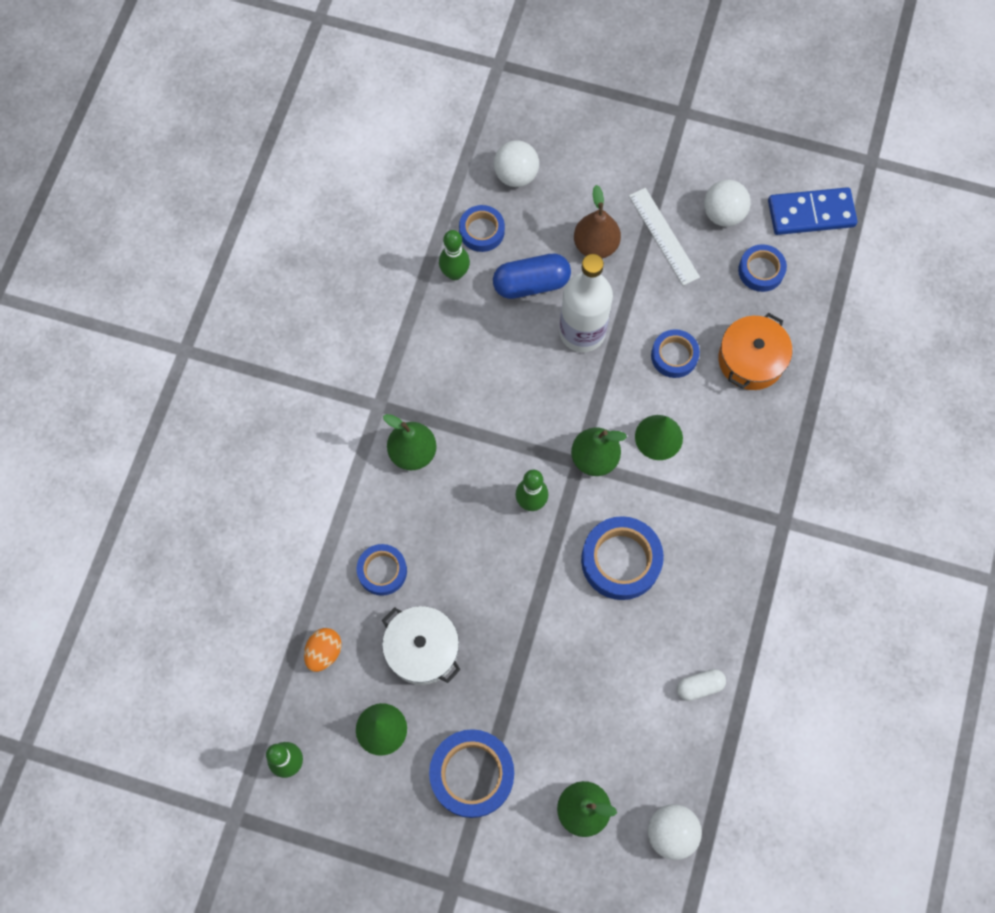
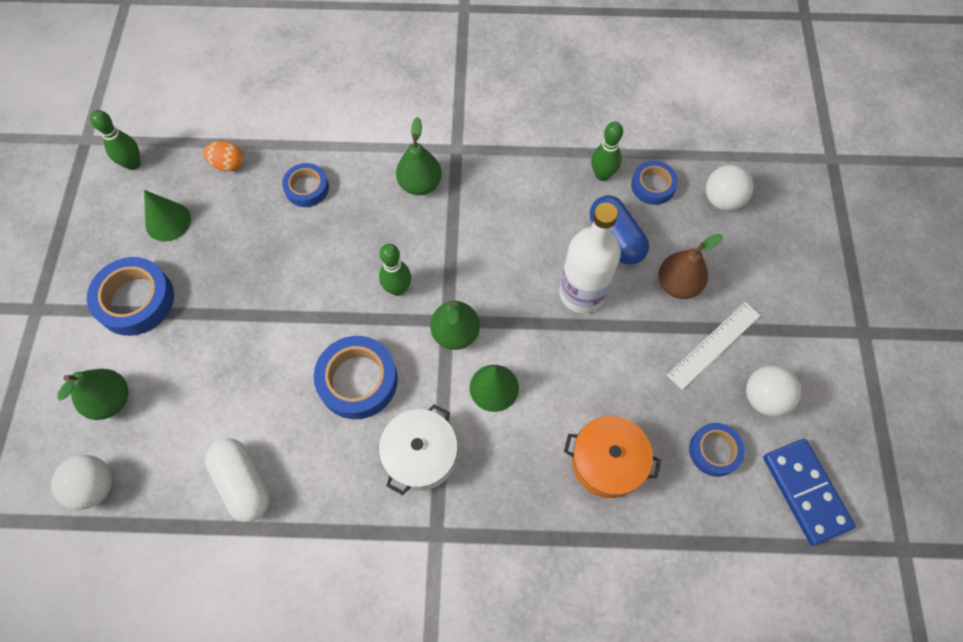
camera: 75 degrees right, 5 degrees down
white pot [382,606,461,685] -> white pot moved to [379,404,458,495]
blue tape [651,329,700,378] -> none
white capsule [677,669,726,701] -> white capsule [205,438,270,522], size x1.71

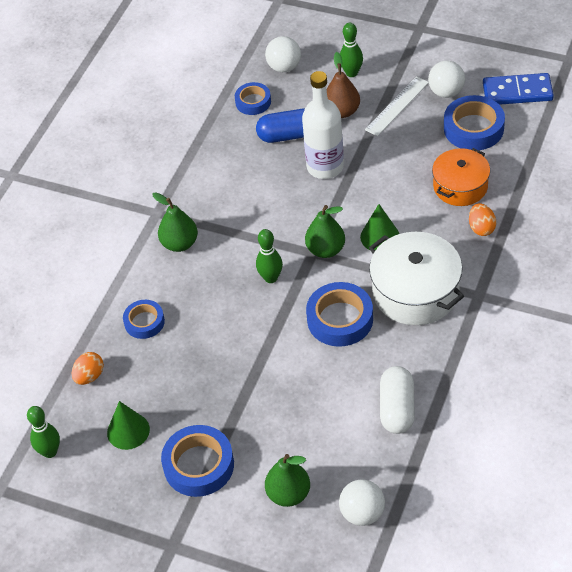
camera: 65 degrees left, 15 degrees down
white capsule [205,438,270,522] -> white capsule turned 75 degrees counterclockwise [380,366,415,434]
white pot [379,404,458,495] -> white pot [369,232,464,325], size x1.51
green bowling pin [591,122,623,181] -> green bowling pin moved to [340,23,363,77]
white ruler [667,302,761,390] -> white ruler turned 60 degrees clockwise [365,76,429,136]
blue tape [689,423,745,477] -> blue tape [444,95,505,150], size x1.62
none -> orange egg [469,203,496,236]

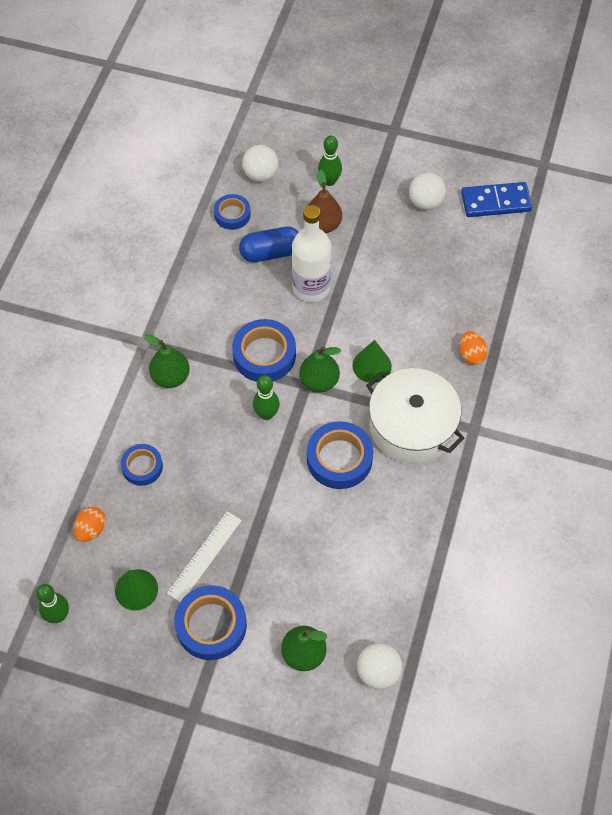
camera: 10 degrees left, 10 degrees up
white ruler [365,76,429,136] -> white ruler moved to [167,511,242,602]
white capsule [380,366,415,434] -> none
orange pot [432,148,490,206] -> none
blue tape [444,95,505,150] -> blue tape moved to [232,319,296,382]

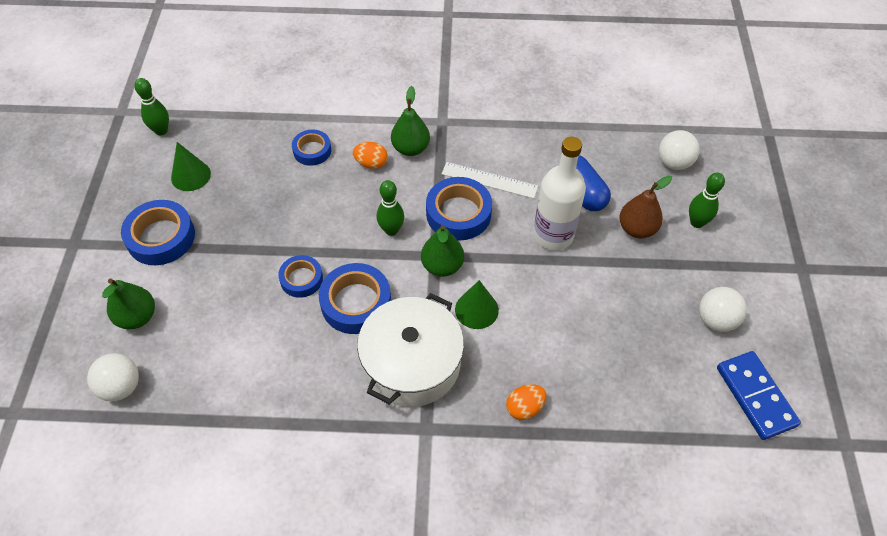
camera: 75 degrees right, 5 degrees down
orange egg [74,507,106,542] -> orange egg moved to [353,142,388,169]
white ruler [167,511,242,602] -> white ruler moved to [441,162,538,199]
blue tape [214,194,251,230] -> blue tape moved to [278,255,323,298]

